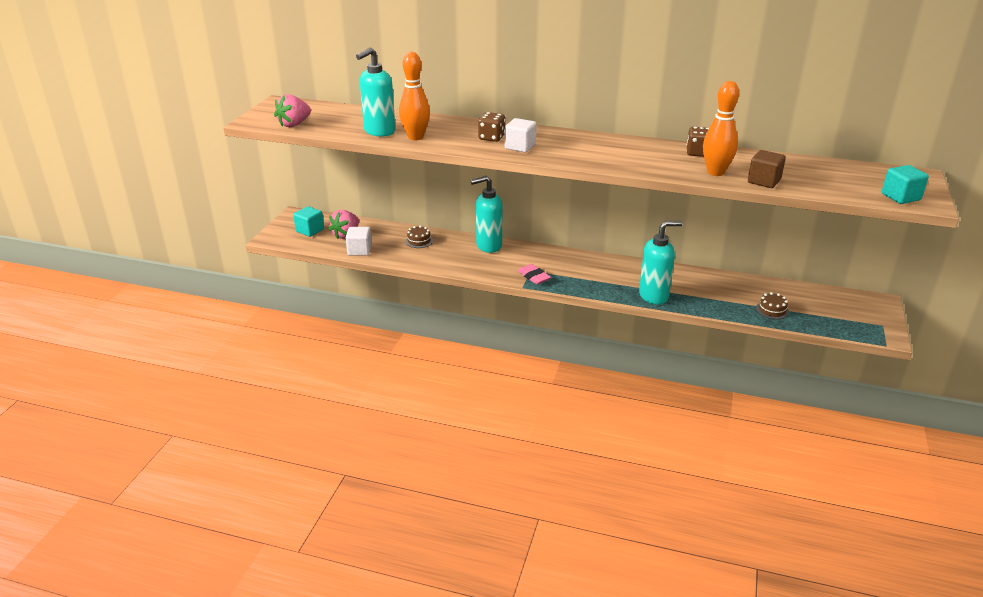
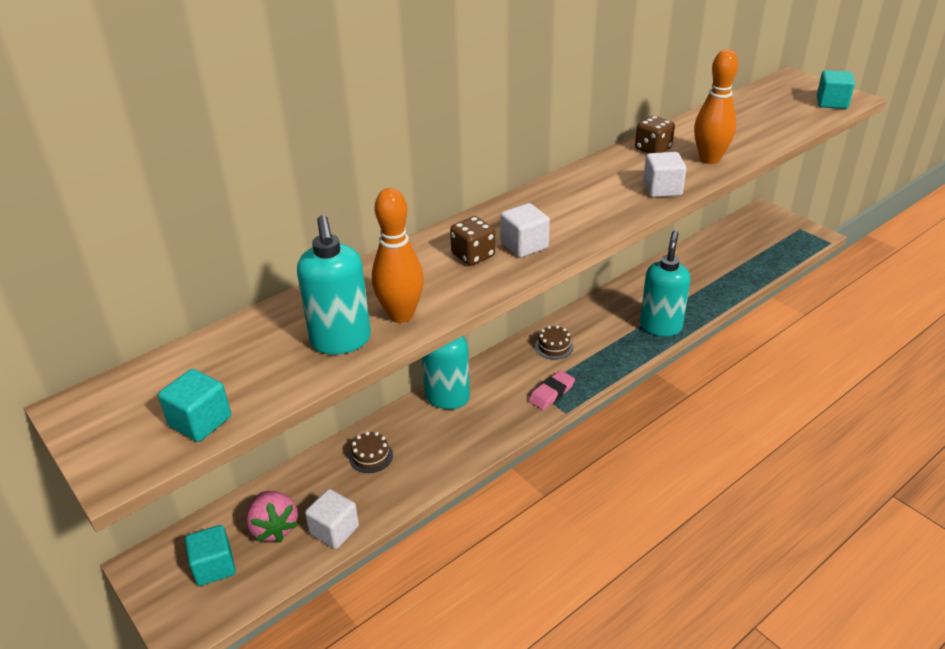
camera: 55 degrees left, 5 degrees up
pink strawberry [274,94,311,127] -> turquoise cube [158,369,231,442]
pink eraser [518,264,551,285] -> pink eraser turned 45 degrees counterclockwise [528,370,575,410]
brown cube [748,150,786,188] -> none
brown cake [756,292,789,319] -> brown cake moved to [535,325,573,360]
none -> white cube [643,152,686,197]

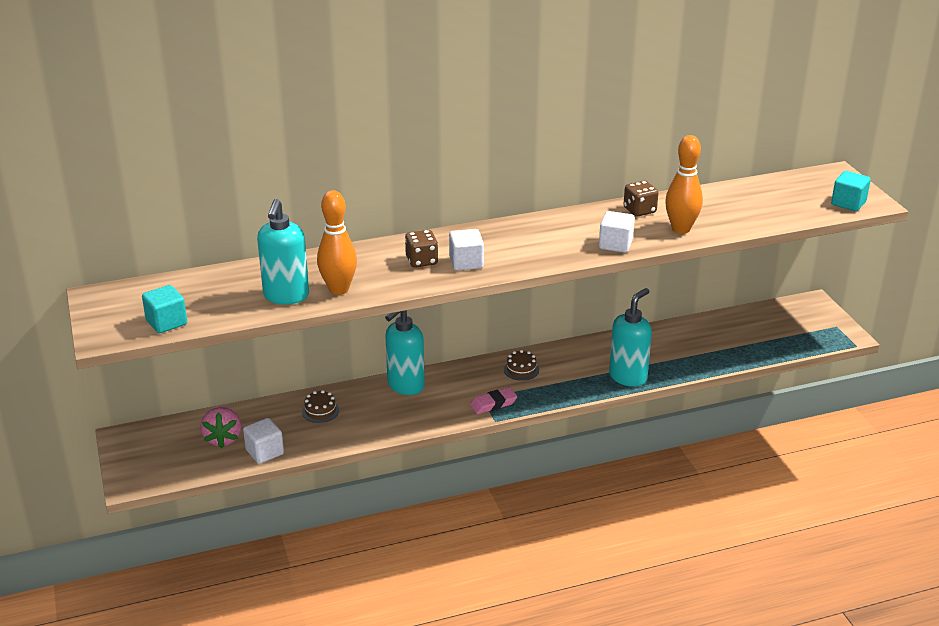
camera: 20 degrees right, 5 degrees down
turquoise cube [185,525,236,586] -> none

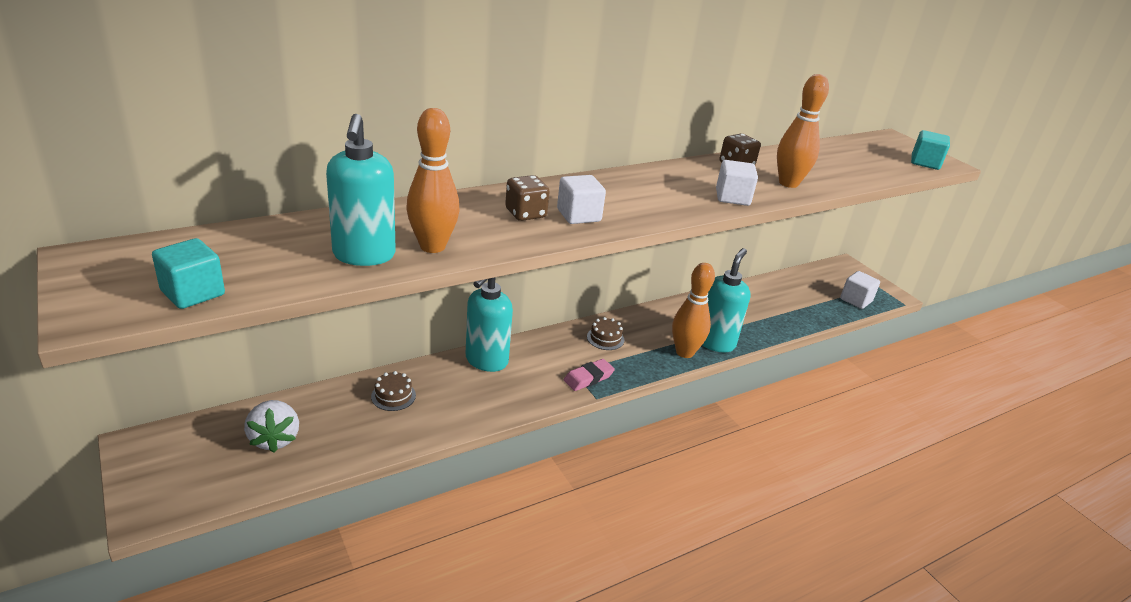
camera: 15 degrees left, 0 degrees up
pink strawberry [200,407,242,448] -> white strawberry [244,400,299,453]
white cube [243,418,284,464] -> white cube moved to [840,271,880,309]
none -> orange bowling pin [672,263,715,358]

